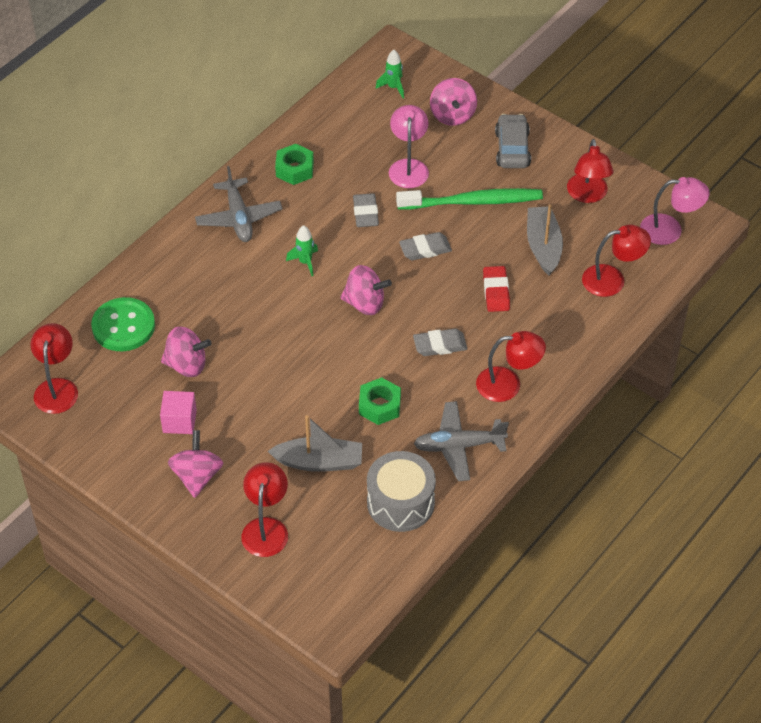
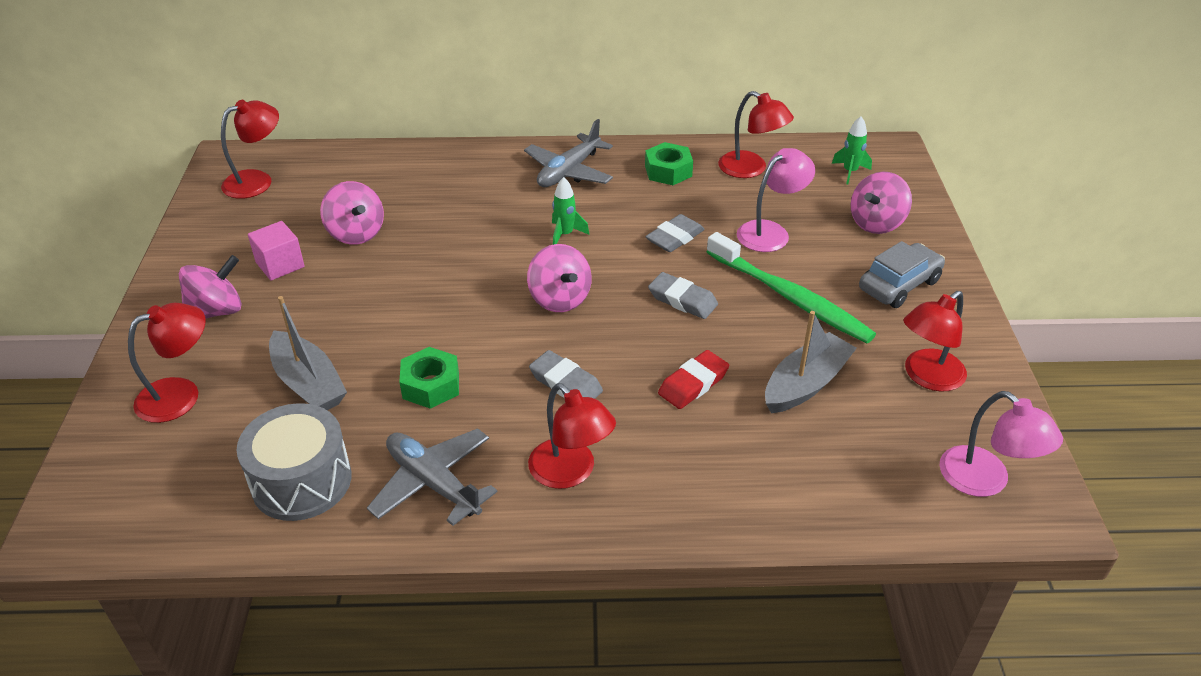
camera: 50 degrees right, 10 degrees down
green button [91,297,155,351] -> none
red lamp [582,225,651,297] -> red lamp moved to [718,91,794,178]

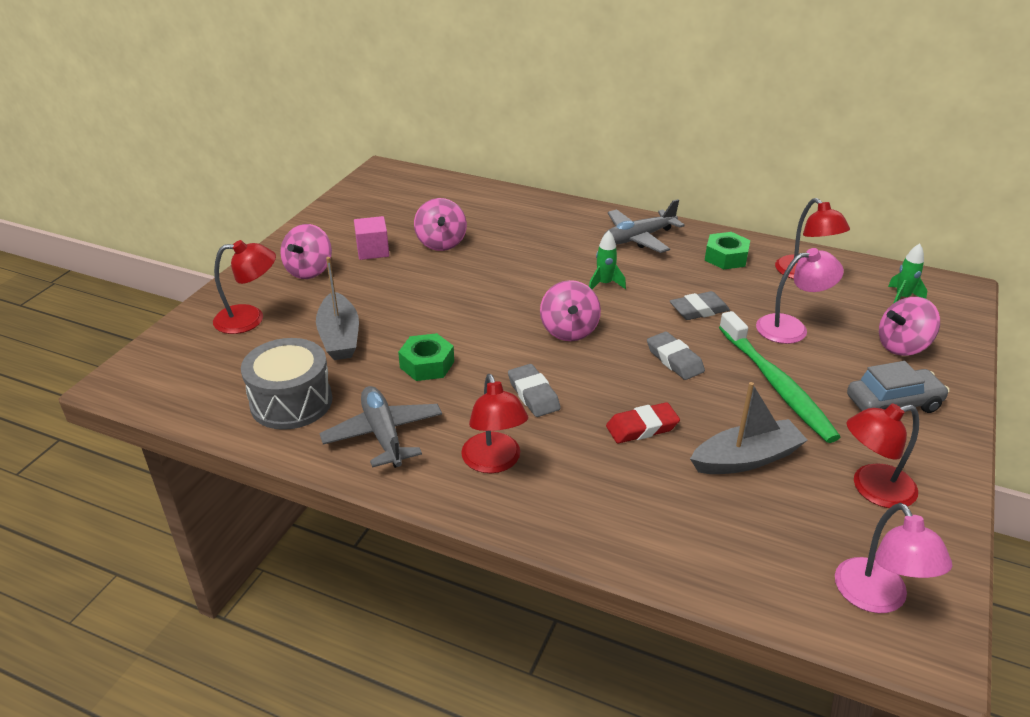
camera: 25 degrees right, 5 degrees down
pink spinning top [179,255,242,319] -> pink spinning top turned 120 degrees clockwise [280,224,332,279]
red lamp [221,100,279,199] -> none

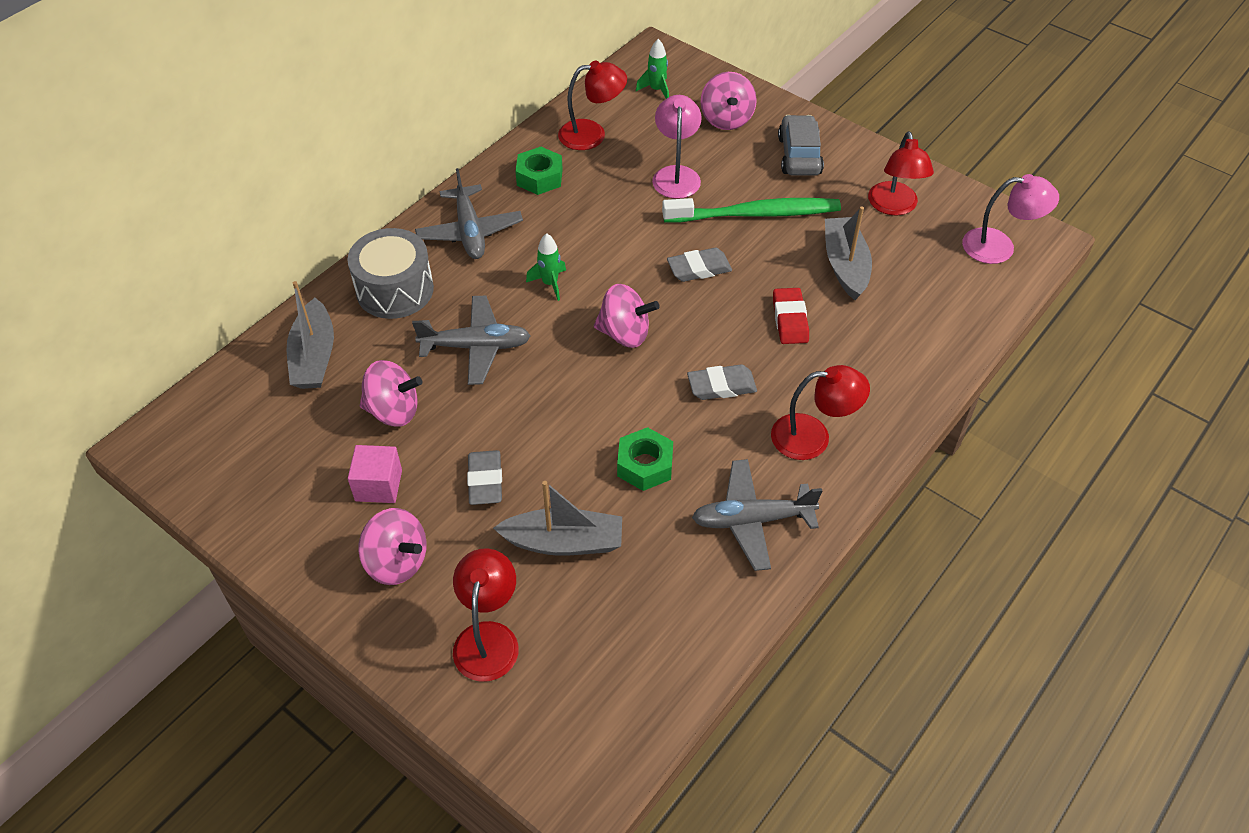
camera: 75 degrees left, 15 degrees up
grey drum [241,338,332,430] -> grey drum moved to [347,228,434,319]
grey eraser [670,291,730,320] -> grey eraser moved to [467,450,502,505]
none -> grey boat [287,281,334,389]
none -> grey plane [412,296,531,385]

